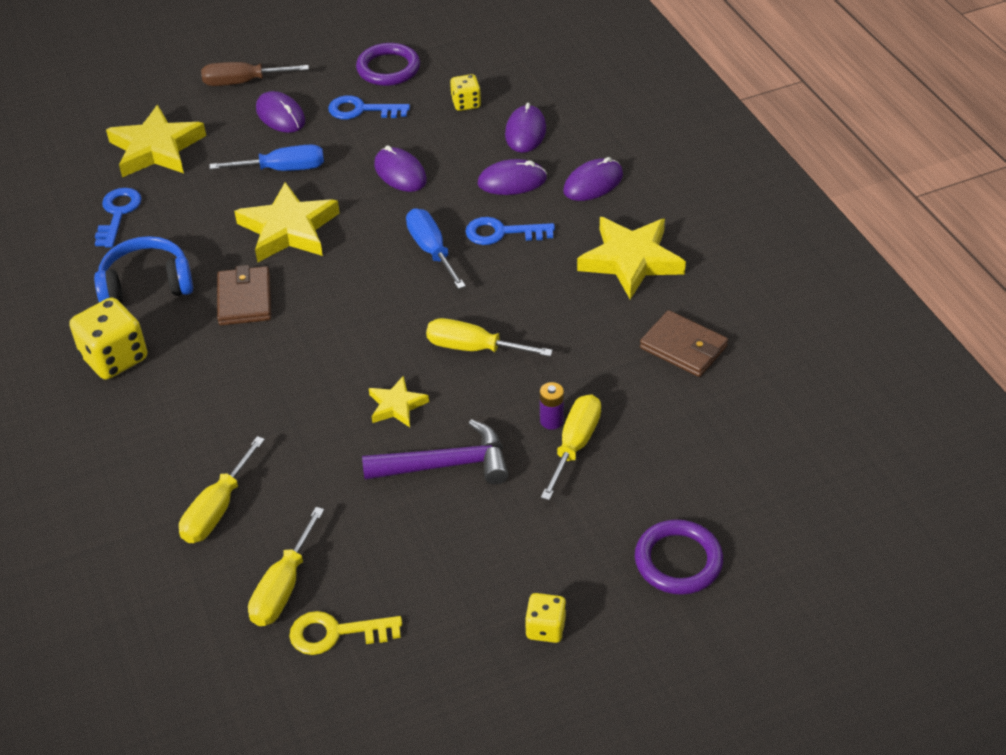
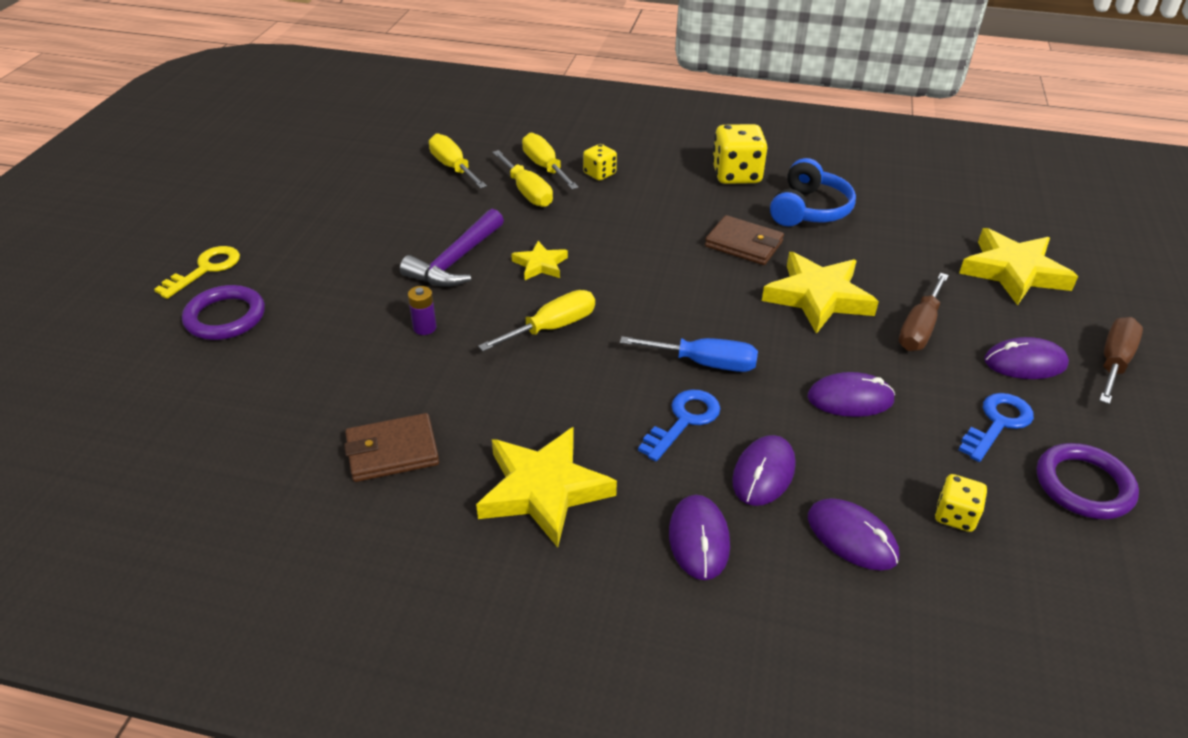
camera: 125 degrees right, 5 degrees down
blue key [95,188,142,248] -> none
blue screwdriver [210,145,324,171] -> brown screwdriver [899,273,949,351]
yellow key [289,611,402,655] -> yellow key moved to [154,246,240,299]
yellow dice [525,593,566,643] -> yellow dice moved to [583,144,617,180]
yellow screwdriver [541,394,601,500] -> yellow screwdriver moved to [492,150,553,207]

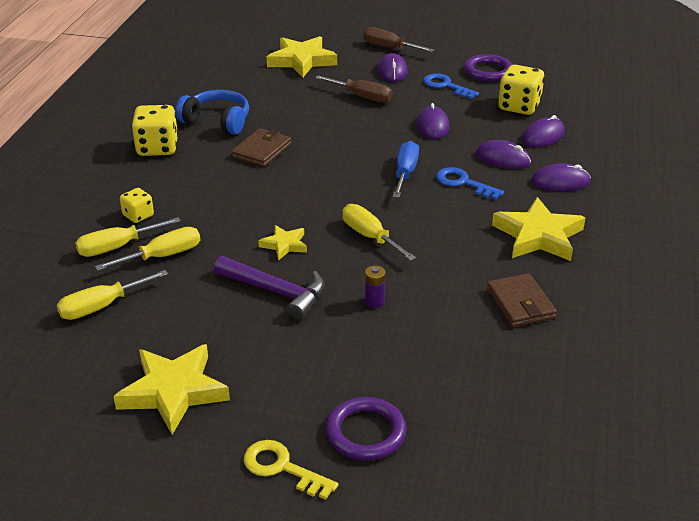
camera: 90 degrees left, 5 degrees down
yellow star [762,252,879,334] -> yellow star moved to [113,344,230,435]
yellow dice [935,474,987,532] -> yellow dice [498,65,545,115], size x1.76

